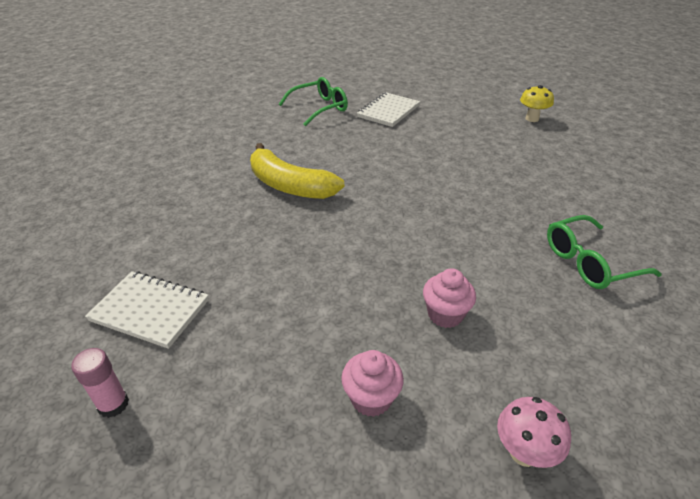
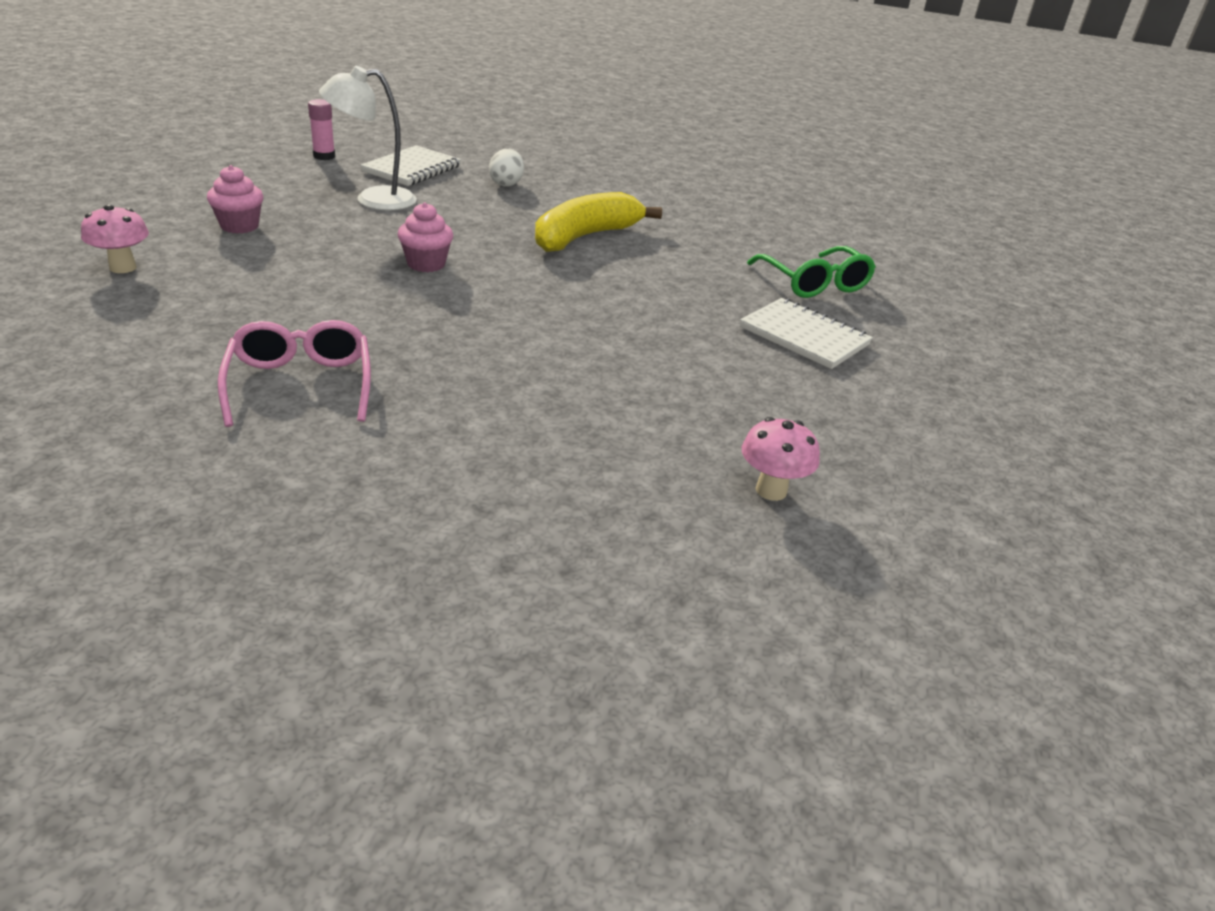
camera: 95 degrees right, 5 degrees down
pink cupcake [423,268,476,328] -> pink cupcake moved to [398,202,453,272]
yellow mushroom [520,85,554,122] -> pink mushroom [742,417,820,501]
green glasses [547,215,662,289] -> pink glasses [218,320,371,427]
none -> white lamp [319,66,417,210]
none -> white egg [489,149,524,187]

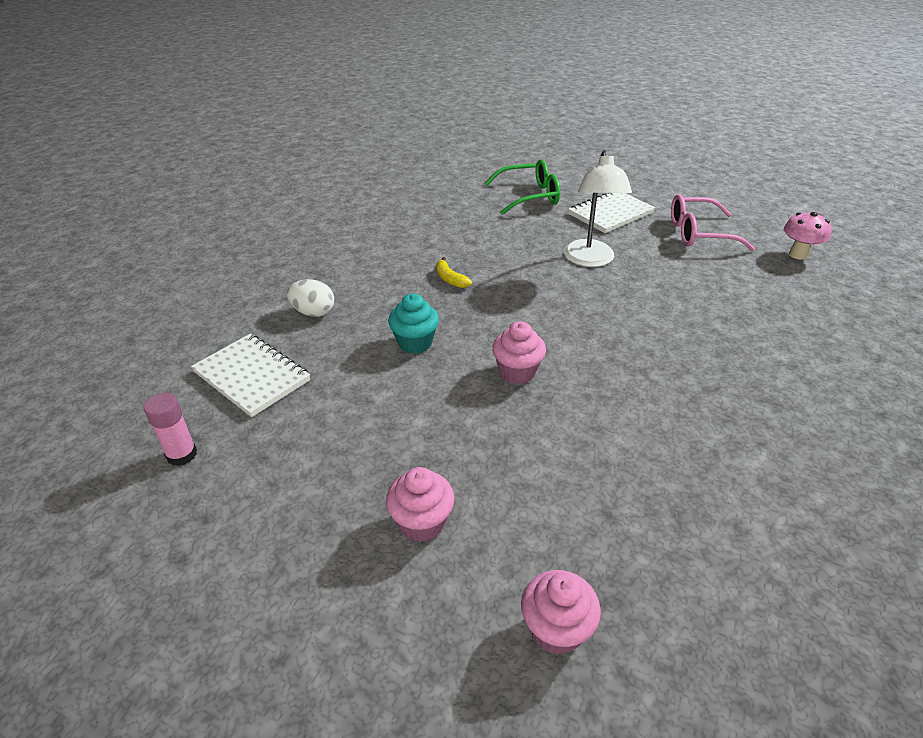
camera: 75 degrees left, 5 degrees up
pink mushroom [81,204,149,273] -> pink cupcake [521,570,601,655]
pink glasses [218,320,371,427] -> pink glasses moved to [671,194,755,251]
white lamp [319,66,417,210] -> white lamp moved to [564,150,632,267]
yellow banana [535,192,662,252] -> yellow banana [436,257,472,288], size x0.40
none -> turquoise cupcake [388,293,439,354]

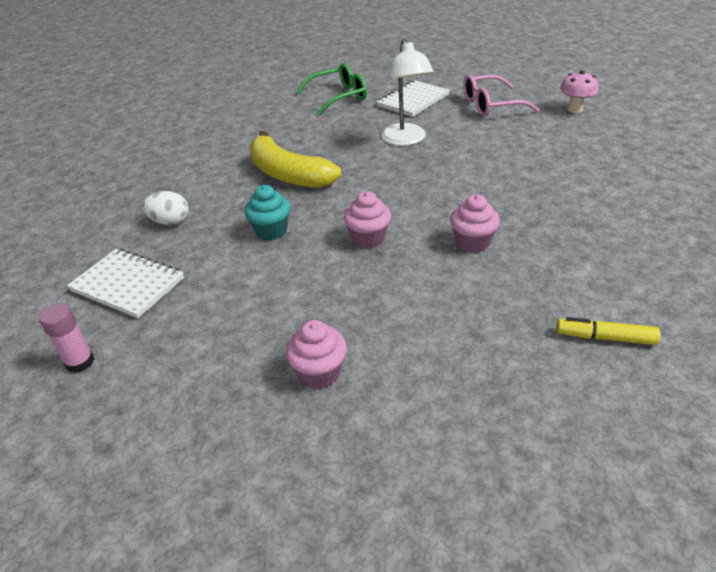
camera: 10 degrees left, 0 degrees up
yellow banana [436,257,472,288] -> yellow banana [249,131,341,188], size x2.50
pink cupcake [521,570,601,655] -> pink cupcake moved to [450,194,500,253]
none -> yellow marker [557,317,661,345]

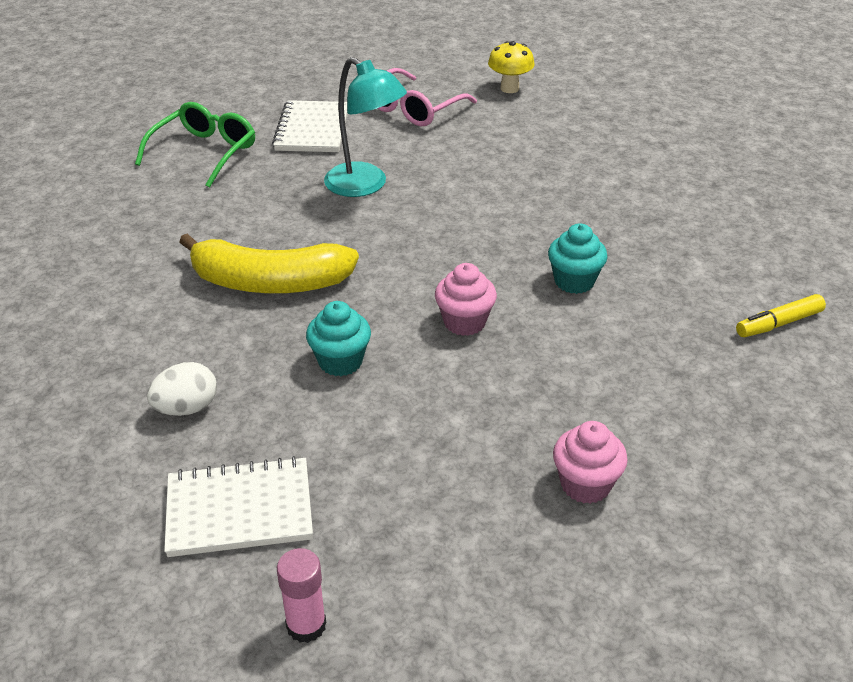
camera: 40 degrees left, 0 degrees up
white lamp [381,39,434,146] -> turquoise lamp [324,57,407,197]
pink cupcake [450,194,500,253] -> turquoise cupcake [548,223,608,294]
pink mushroom [560,70,598,113] -> yellow mushroom [488,41,534,93]

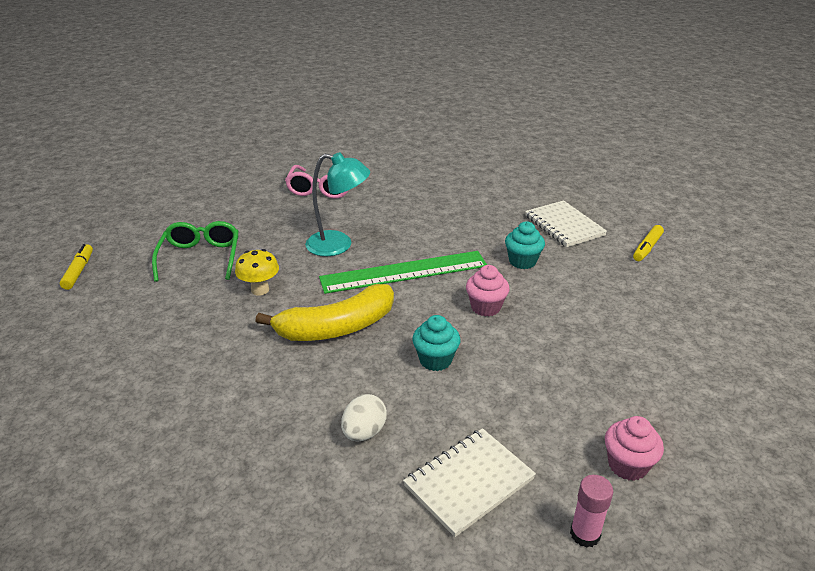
camera: 30 degrees left, 5 degrees down
white notebook [272,100,347,152] -> white notebook moved to [525,200,607,247]
yellow mushroom [488,41,534,93] -> yellow mushroom moved to [235,249,279,296]
pink cupcake [553,421,628,504] -> pink cupcake moved to [605,416,664,481]
none -> yellow marker [60,244,93,290]
none -> green ruler [319,251,487,294]

